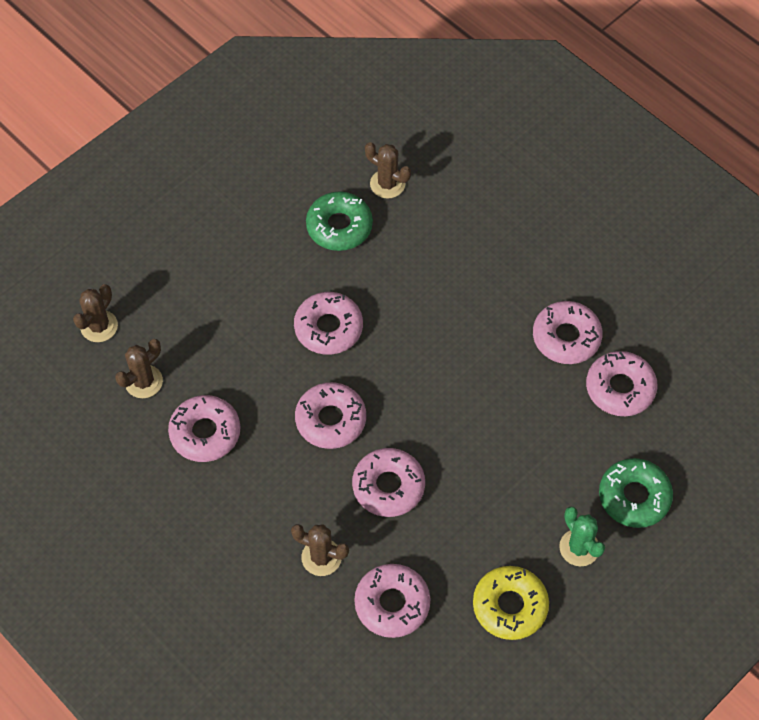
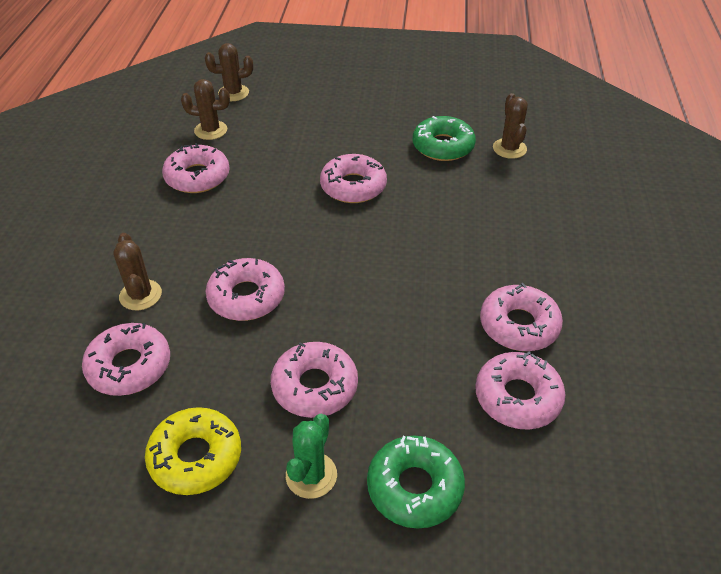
camera: 50 degrees right, 15 degrees down
pink donut [295,382,366,449] -> pink donut moved to [271,342,358,418]

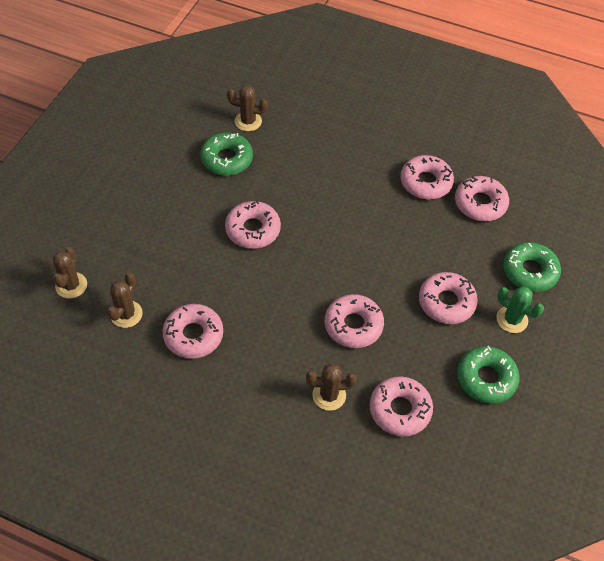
camera: 75 degrees left, 10 degrees up
yellow donut [145,407,241,495] -> green donut [457,346,520,404]

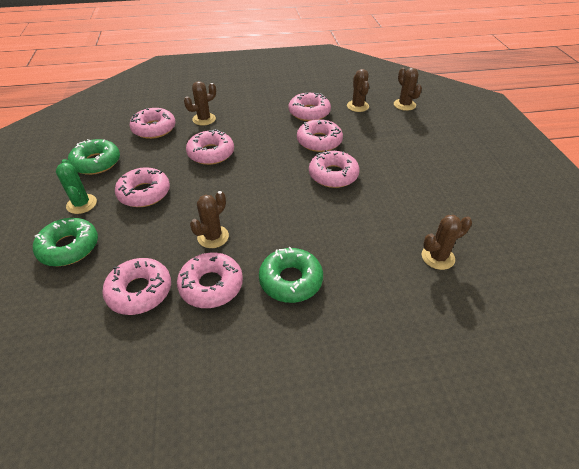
camera: 150 degrees right, 10 degrees down
green donut [200,132,253,176] -> green donut moved to [259,247,323,303]
green cactus [496,286,544,333] -> green cactus turned 60 degrees clockwise [56,159,97,214]
none -> brown cactus [190,191,229,248]
none -> pink donut [297,119,343,152]

